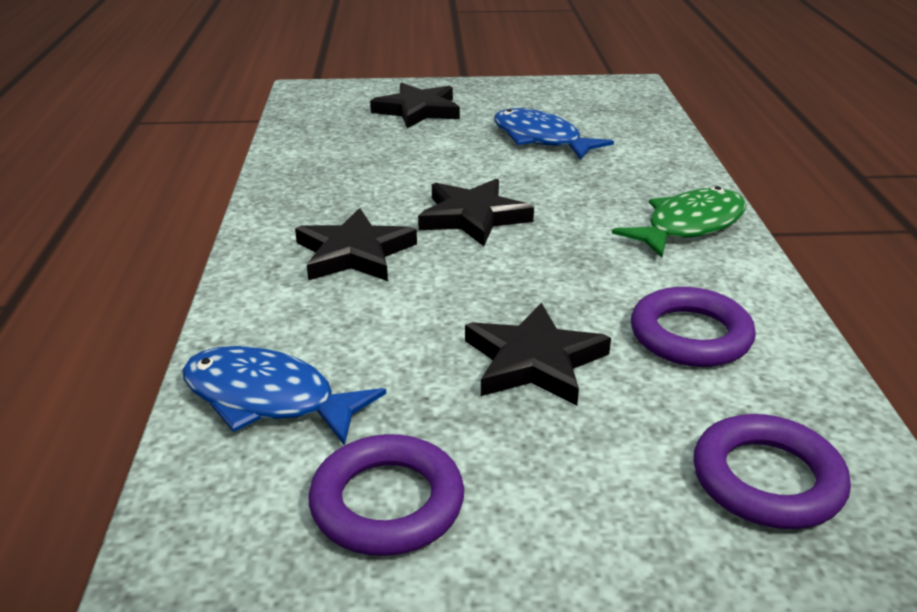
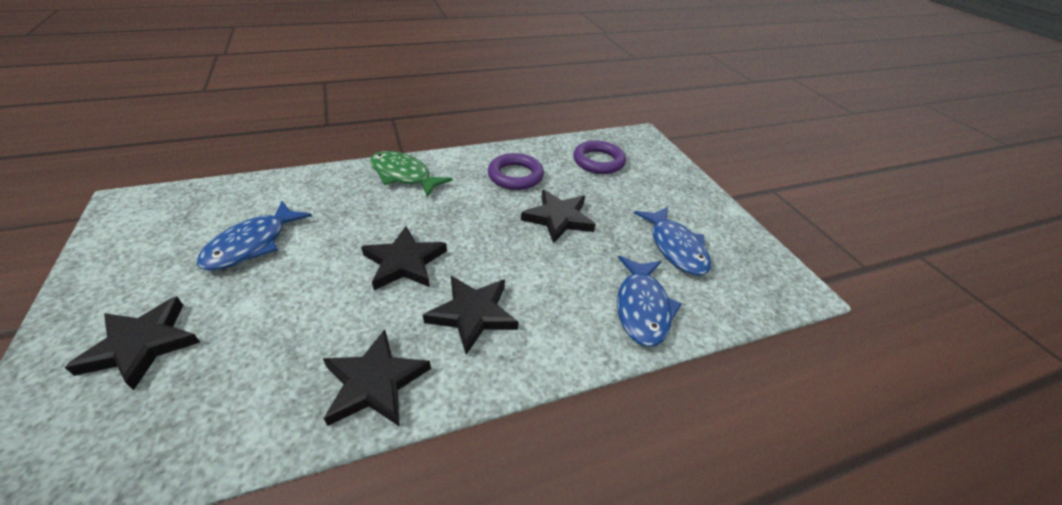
camera: 110 degrees left, 10 degrees up
purple ring [308,434,464,556] -> blue fish [634,207,711,275]
none -> black star [323,329,431,427]

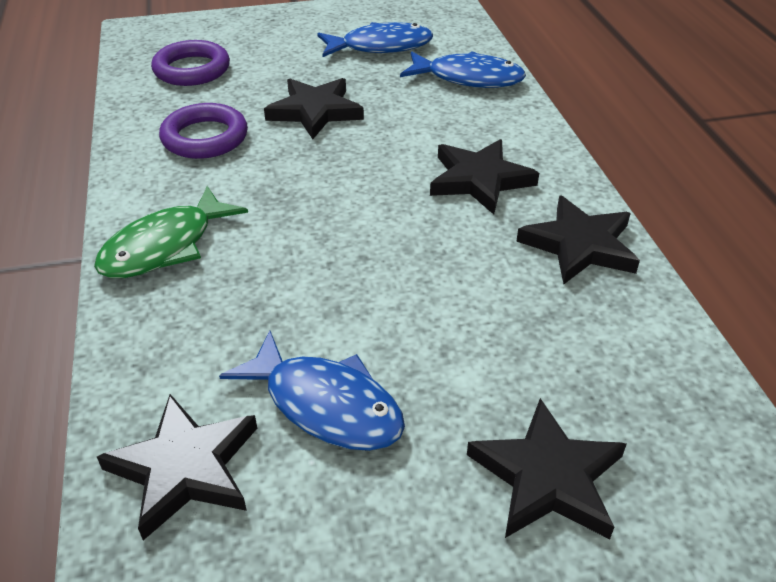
camera: 80 degrees left, 0 degrees up
black star [361,226,447,290] -> black star moved to [97,394,257,540]

